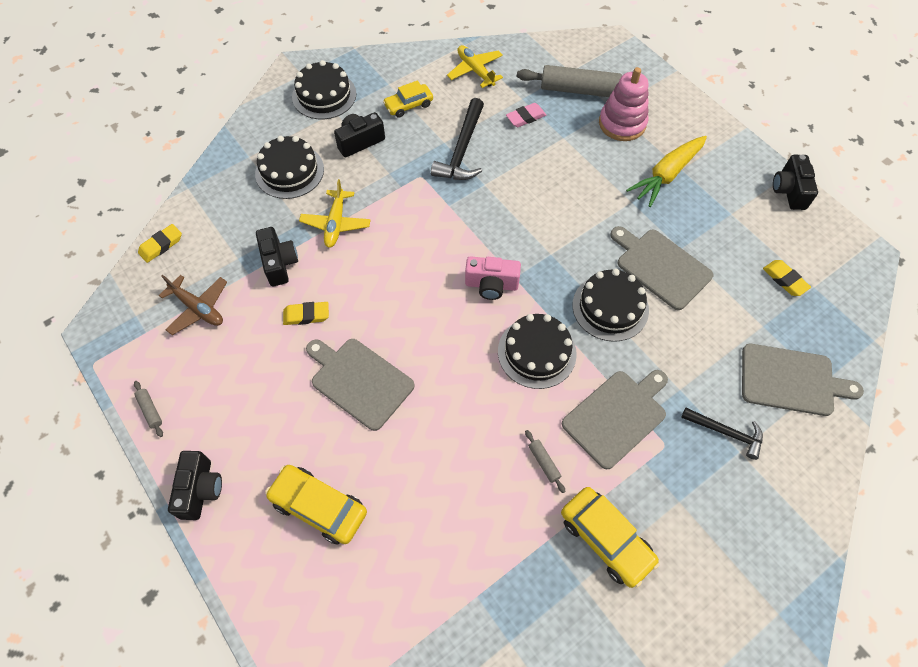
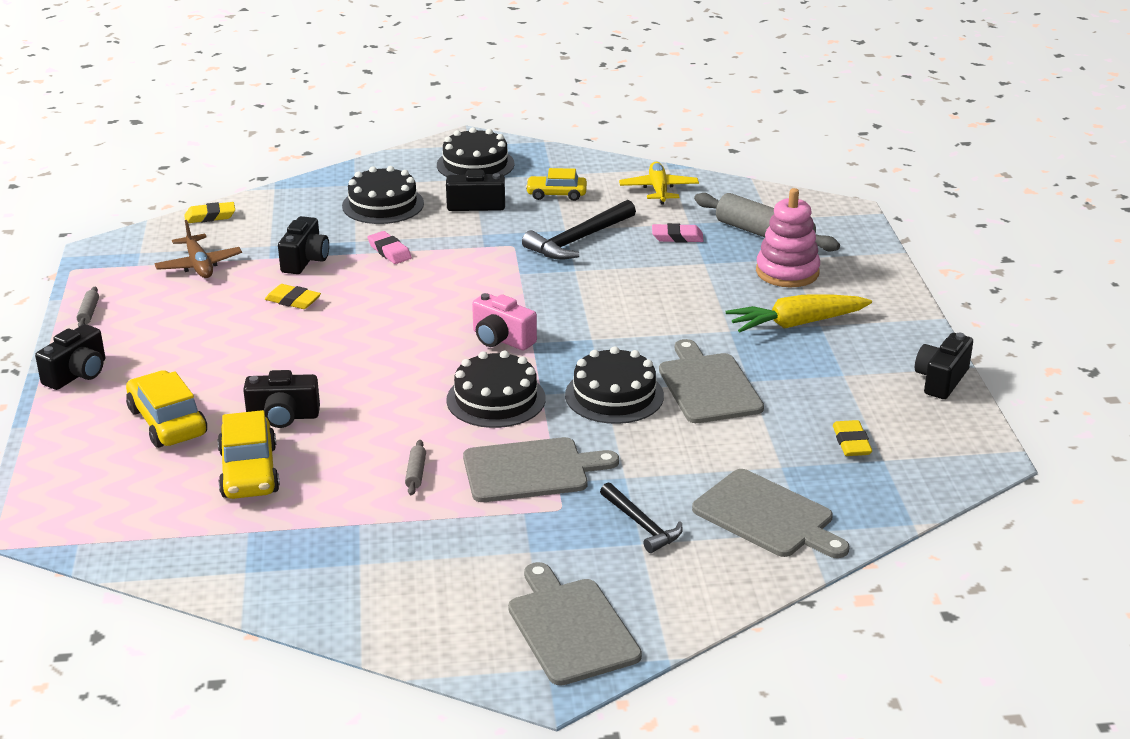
camera: 30 degrees right, 30 degrees down
yellow plane [299,179,371,248] -> pink eraser [368,231,412,264]
grey cutting board [306,339,415,431] -> grey cutting board moved to [508,562,642,686]
yellow car [561,487,660,588] -> yellow car moved to [217,410,280,499]
none -> black camera [243,370,320,428]

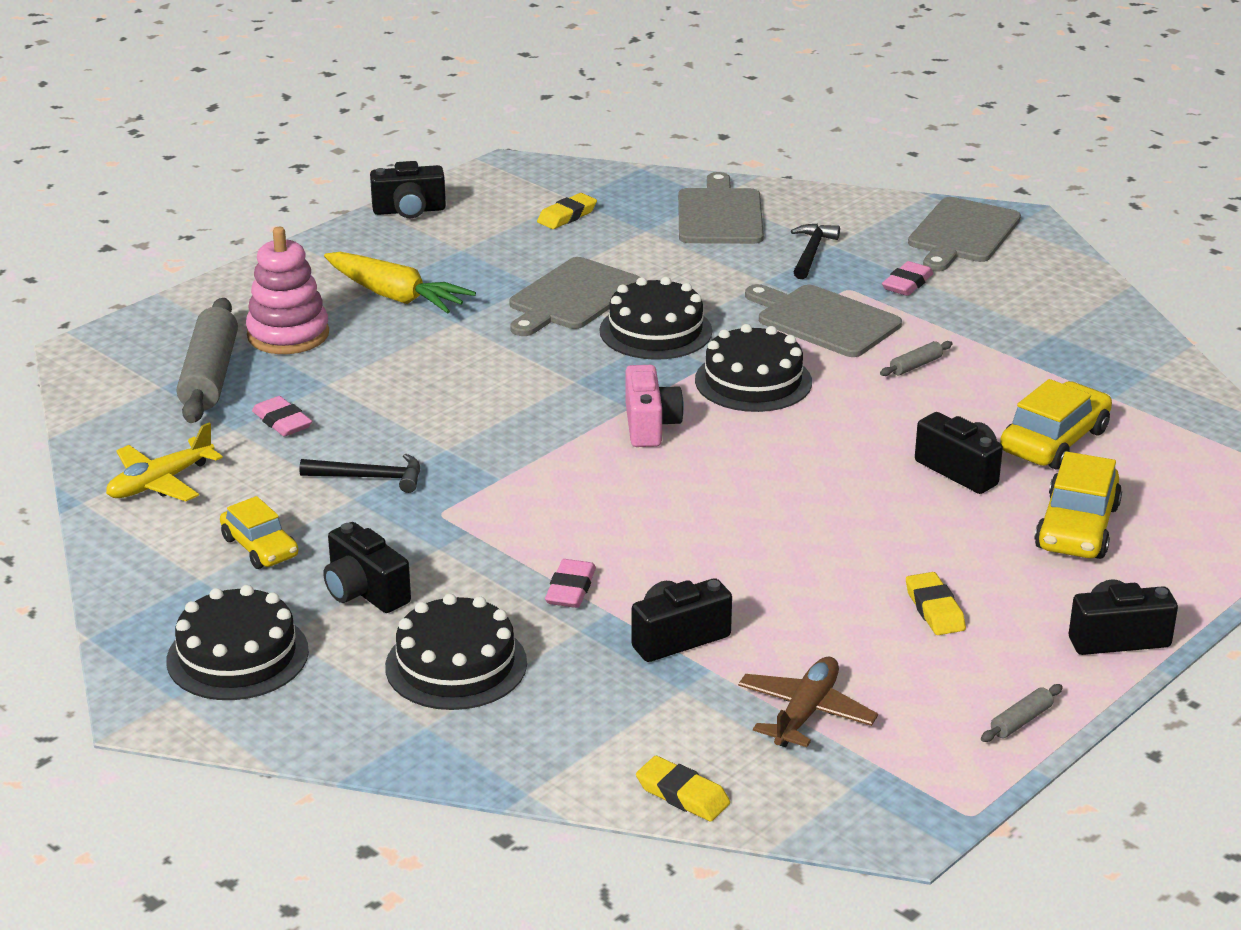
camera: 130 degrees left, 0 degrees up
yellow eraser [265,284,321,309] -> yellow eraser moved to [906,572,966,635]
black hammer [522,200,636,260] -> black hammer [299,454,420,493], size x0.63
none -> pink eraser [882,261,934,296]

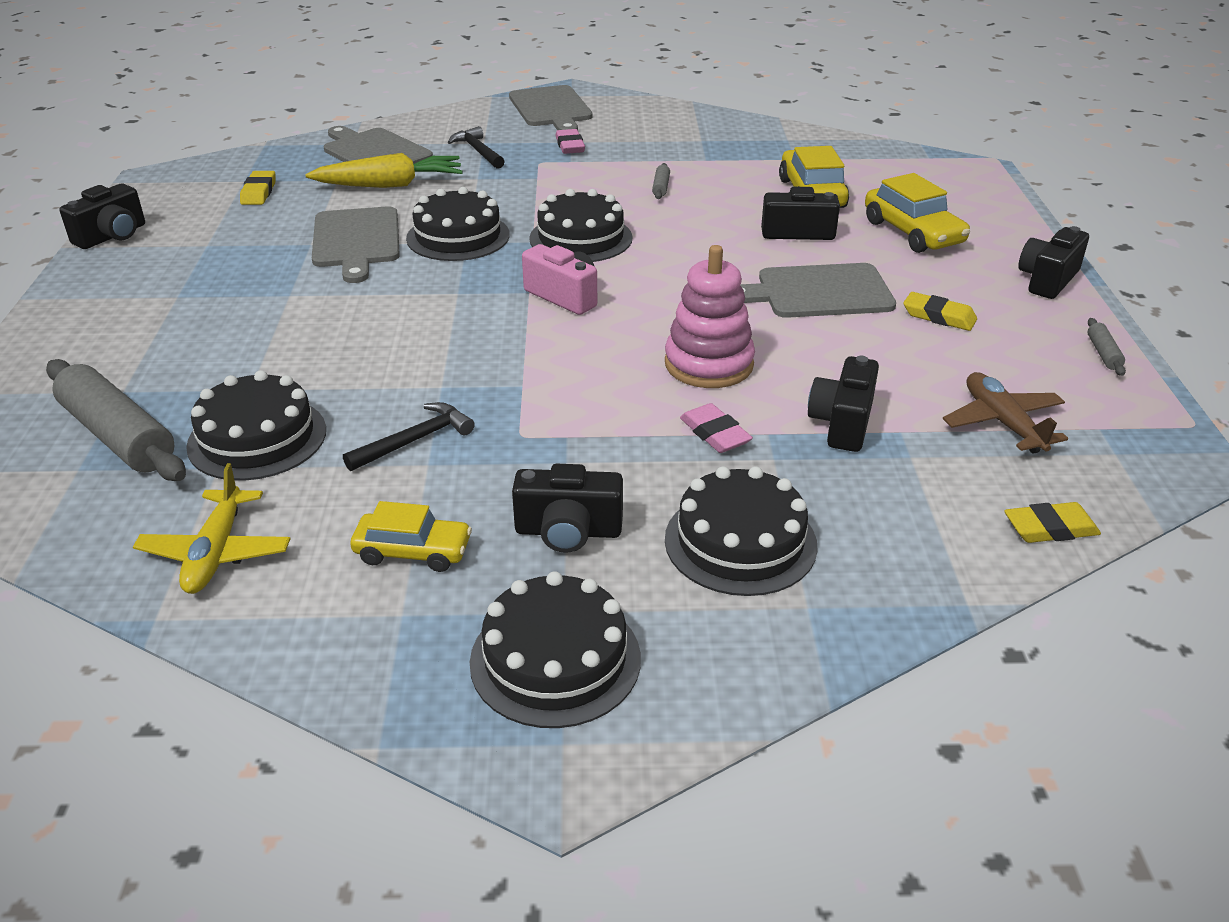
camera: 45 degrees left, 5 degrees up
pink stacking toy [246,227,329,354] -> pink stacking toy moved to [665,245,755,388]
pink eraser [252,396,312,437] -> black cake [186,370,326,481]
yellow carrot [324,252,476,314] -> yellow carrot moved to [305,153,463,188]
grey cutting board [745,284,902,357] -> grey cutting board moved to [740,263,896,318]

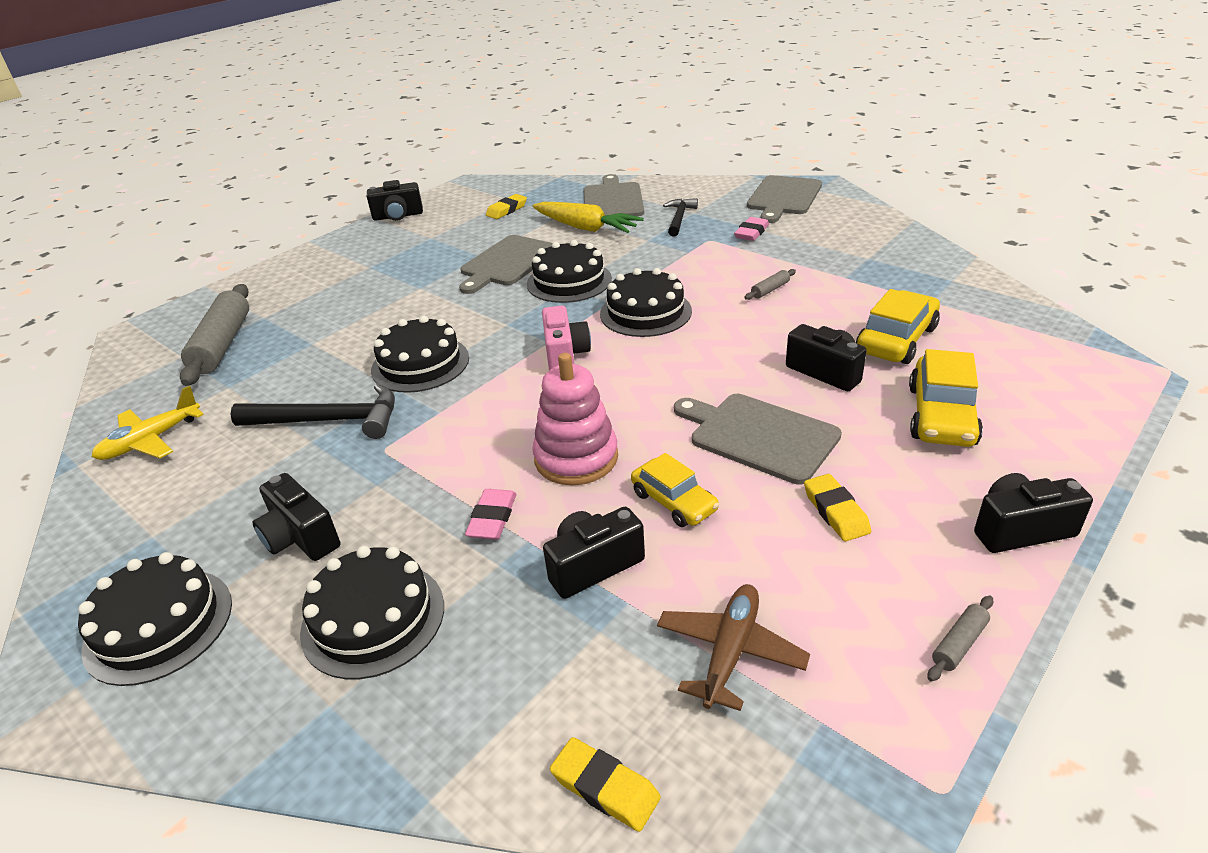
camera: 45 degrees right, 0 degrees up
black cake [186,370,326,481] -> black cake moved to [371,316,469,393]
black hammer [343,402,475,471] -> black hammer [231,384,395,439], size x1.58
yellow car [350,501,472,572] -> yellow car moved to [631,453,719,527]

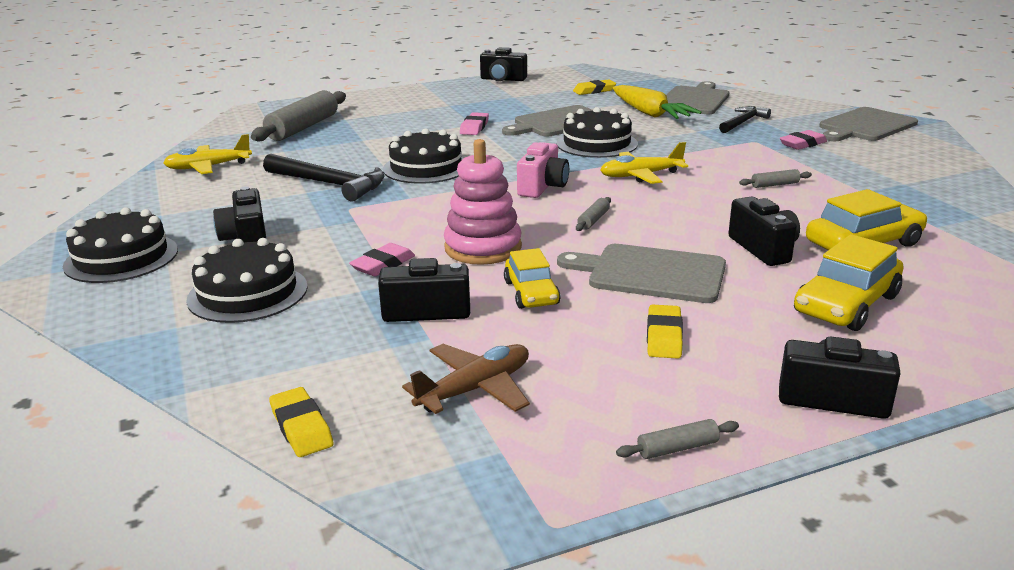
camera: 25 degrees right, 10 degrees down
black cake [600,268,692,337] -> yellow plane [600,142,688,184]
grey cutting board [674,394,842,485] -> grey cutting board turned 45 degrees counterclockwise [557,244,726,303]
none -> pink eraser [460,112,489,135]
none -> grey rolling pin [576,197,611,231]

